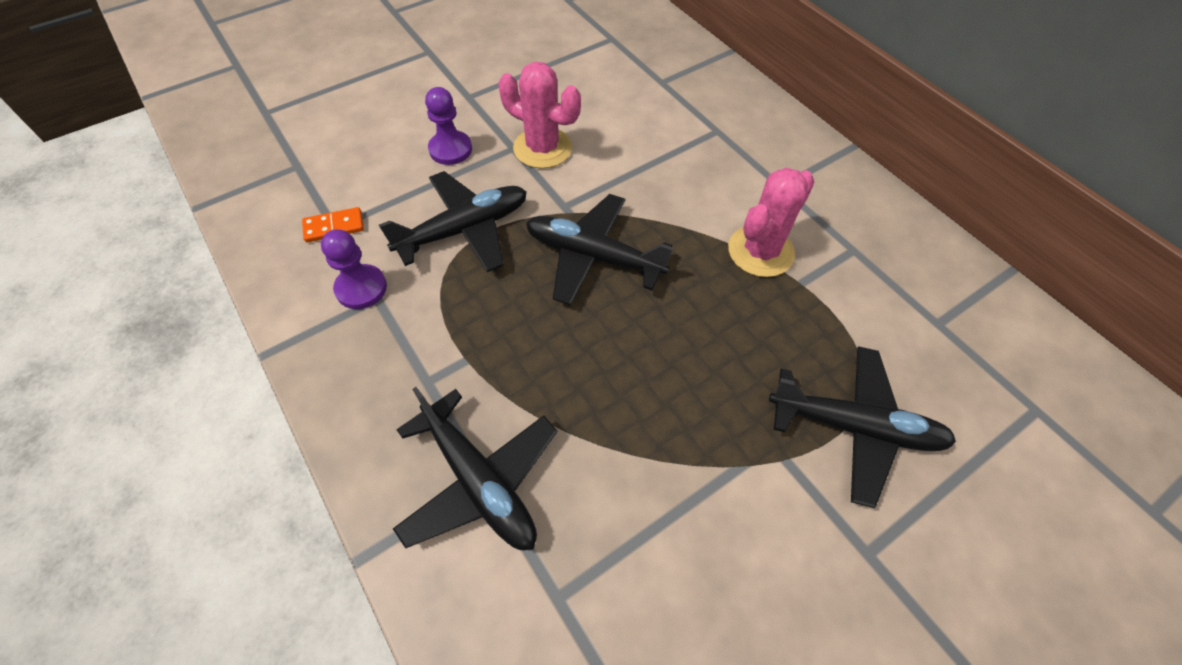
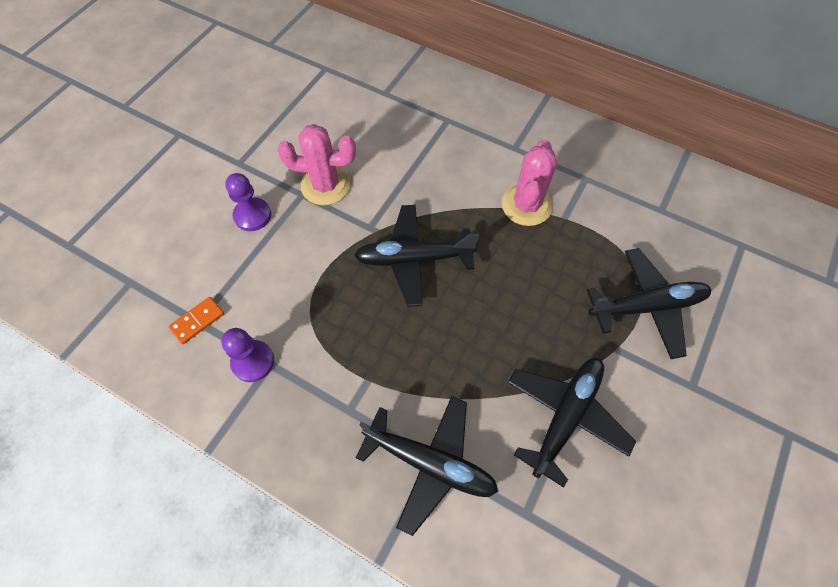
camera: 25 degrees left, 5 degrees up
black plane [379,171,527,272] -> black plane moved to [508,358,636,488]

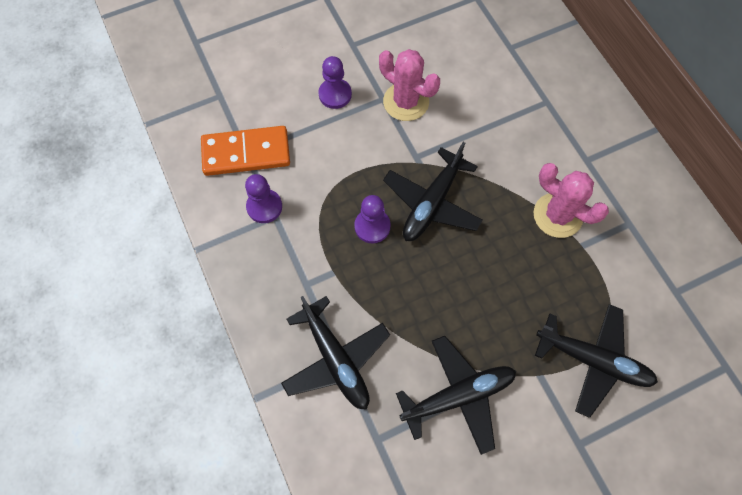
camera: 35 degrees right, 5 degrees up
orange domino [168,297,224,344] -> orange domino [201,126,290,176], size x2.05
black plane [354,205,479,307] -> black plane turned 90 degrees counterclockwise [383,142,483,241]
pink cactus [502,139,557,226] -> pink cactus turned 75 degrees clockwise [534,163,609,238]
none -> purple pawn [354,195,391,243]

